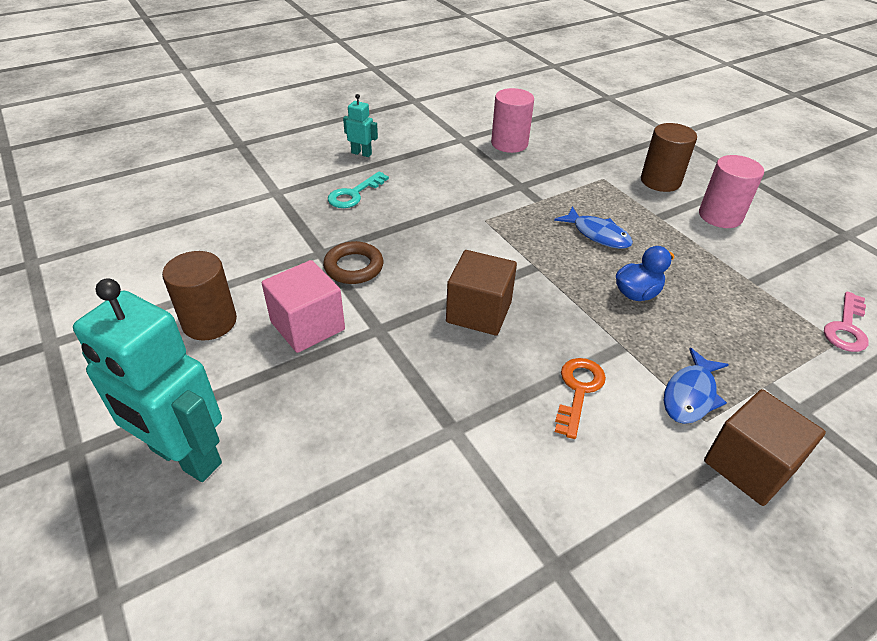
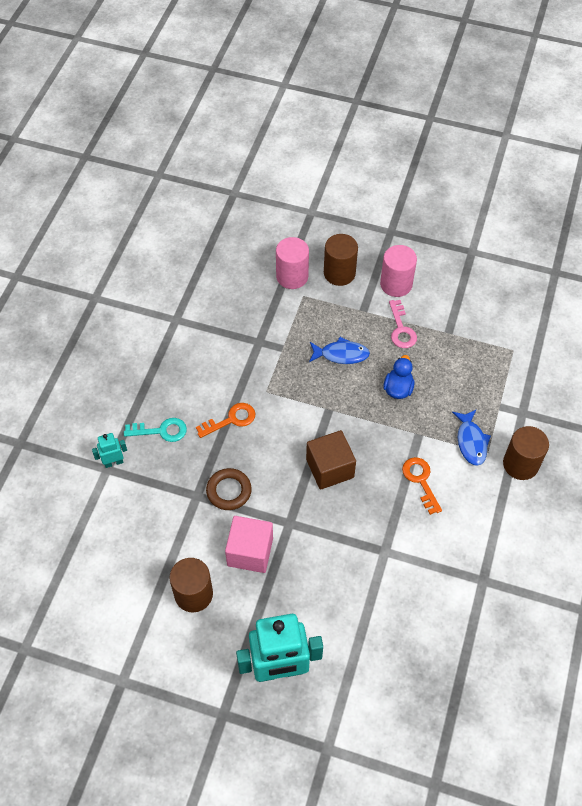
camera: 40 degrees left, 15 degrees up
turquoise key [328,171,389,208] -> turquoise key turned 90 degrees counterclockwise [124,418,187,442]
turquoise robot [343,94,378,157] -> turquoise robot moved to [92,433,127,468]
pink cylinder [491,88,534,153] -> pink cylinder moved to [276,237,309,289]
brown cube [704,389,826,506] -> brown cylinder [503,426,549,480]
pink key [824,291,869,352] -> pink key moved to [389,300,417,348]
none -> orange key [196,403,255,438]

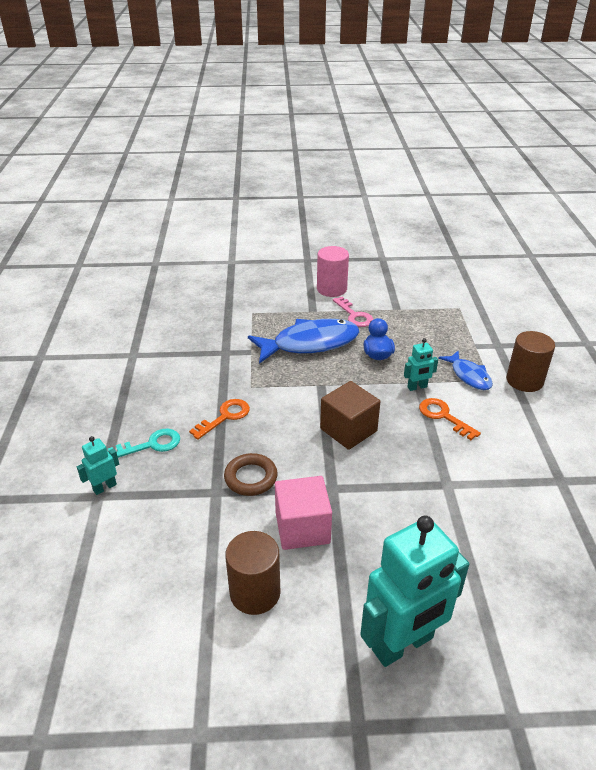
camera: 20 degrees left, 20 degrees down
pink cylinder [276,237,309,289] -> none
blue fish [309,337,370,364] -> blue fish [248,319,359,364], size x1.81
brown cylinder [324,234,358,286] -> none
none -> turquoise robot [404,338,438,391]

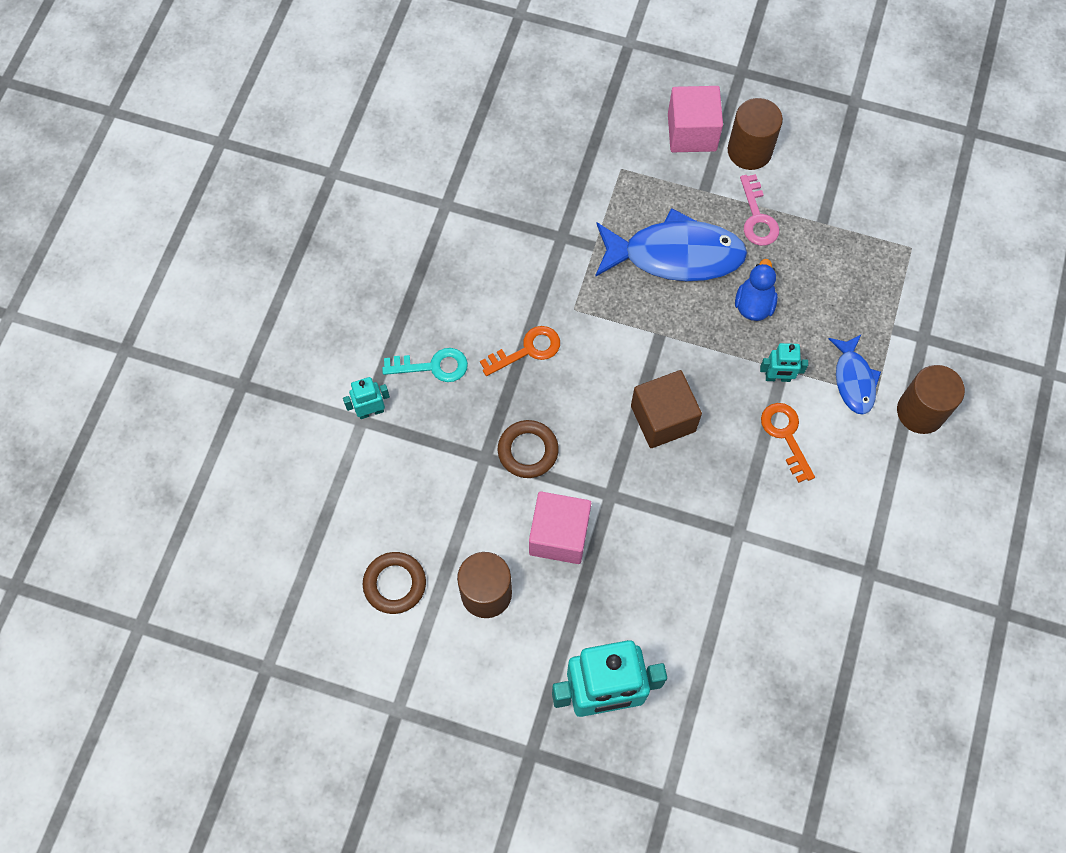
camera: 20 degrees right, 30 degrees up
pink cylinder [317,246,349,297] -> brown cylinder [728,98,783,170]
none -> brown ring [363,552,426,614]
none -> pink cube [668,86,723,152]

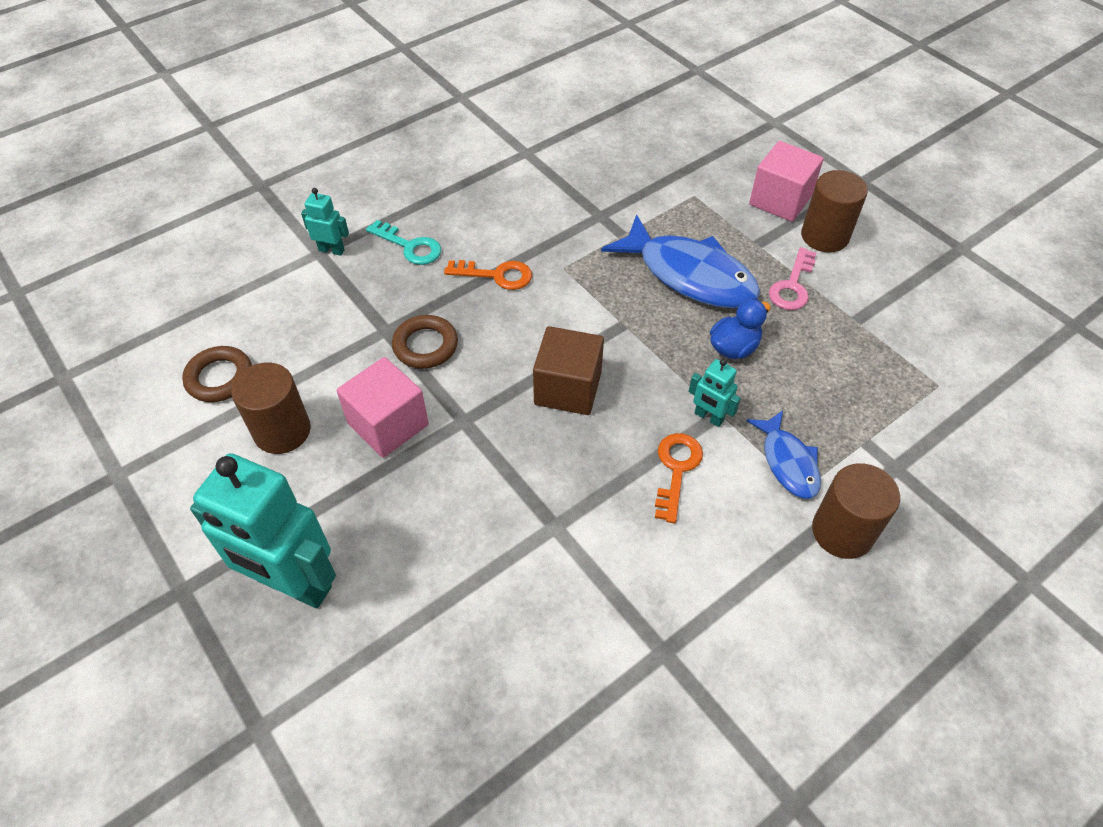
camera: 35 degrees right, 15 degrees down
blue fish [828,334,881,415] -> blue fish turned 45 degrees counterclockwise [746,411,821,499]

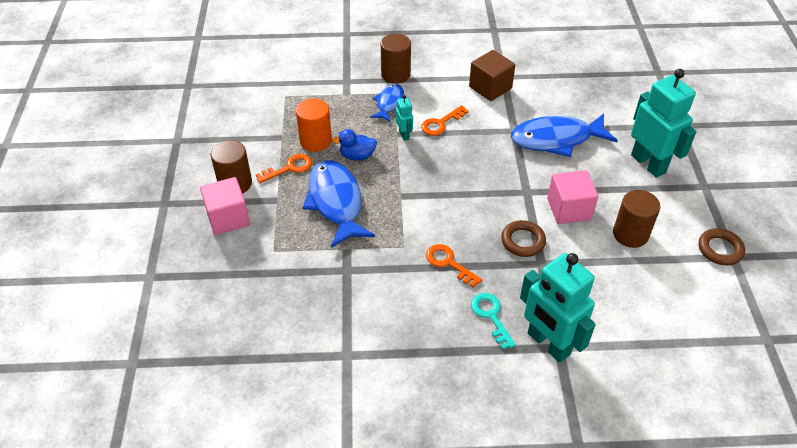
camera: 145 degrees left, 5 degrees down
brown ring [182,346,252,402] -> brown ring moved to [699,228,745,265]
turquoise robot [301,188,349,256] -> turquoise robot [520,253,596,363], size x2.23
brown cube [533,326,604,415] -> brown cube moved to [469,50,515,101]
pink key [769,247,816,310] -> orange key [256,154,312,183]
none -> orange cylinder [296,98,332,152]
none -> blue fish [511,113,618,157]

